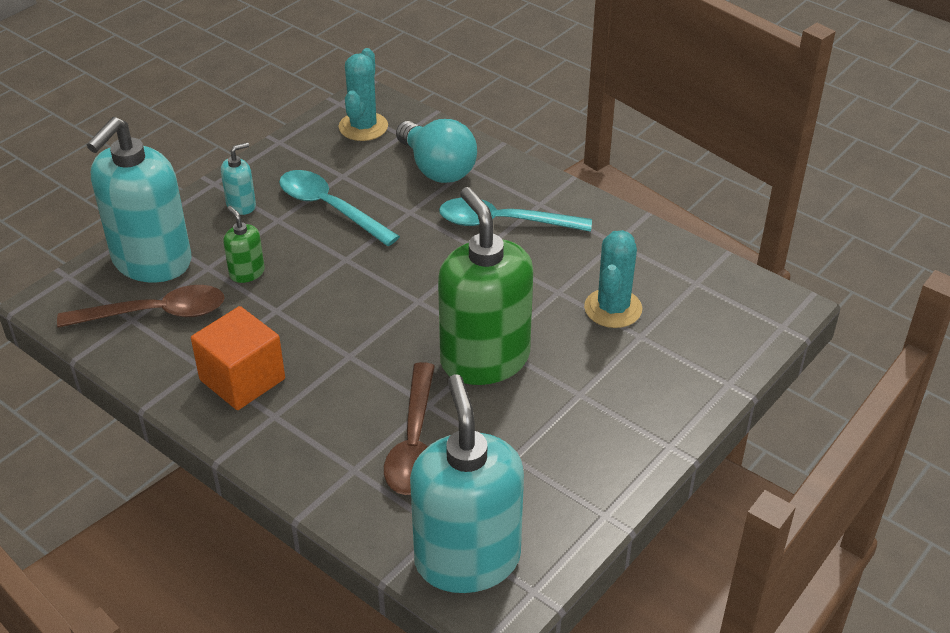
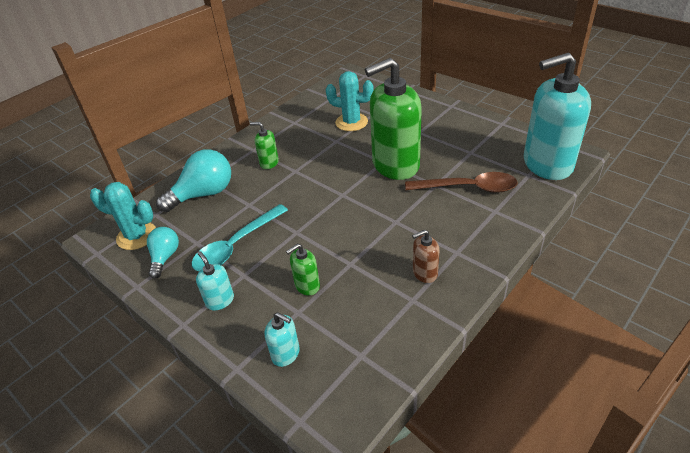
camera: 85 degrees left, 0 degrees up
brown spoon [57,285,225,328] -> none
turquoise soap dispenser [87,117,191,282] -> turquoise soap dispenser [264,312,300,367], size x0.43
orange cube [191,306,285,410] -> brown soap dispenser [412,230,440,283]
turquoise spoon [439,198,592,232] -> green soap dispenser [250,122,279,169]
none -> turquoise light bulb [147,227,179,279]

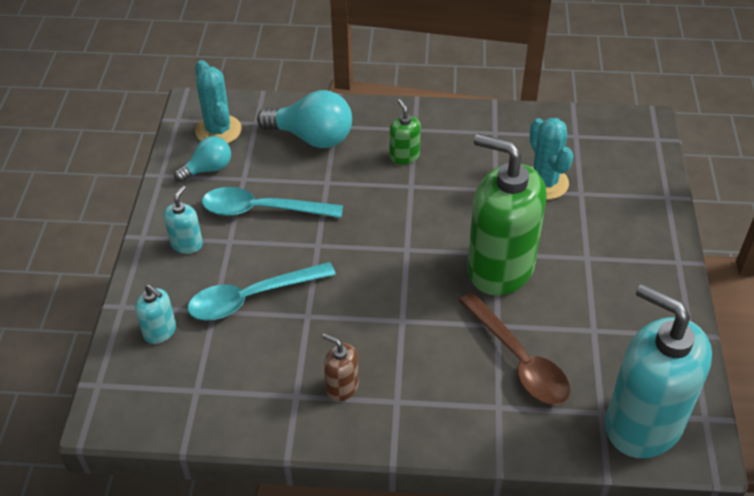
camera: 50 degrees right, 5 degrees up
turquoise soap dispenser [264,312,300,367] -> turquoise soap dispenser turned 45 degrees counterclockwise [135,285,176,344]
green soap dispenser [286,244,320,295] -> turquoise spoon [188,262,336,320]

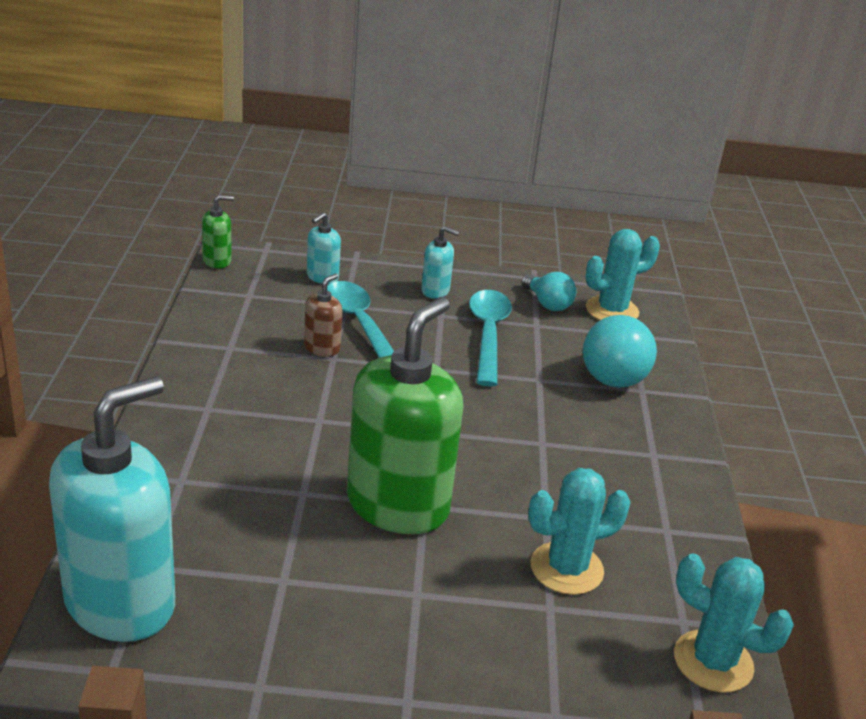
camera: 85 degrees right, 15 degrees down
brown soap dispenser [322,333,359,401] -> brown soap dispenser moved to [304,273,342,357]
green soap dispenser [390,99,421,164] -> green soap dispenser moved to [202,195,234,268]
brown spoon [459,292,570,405] -> none
none -> turquoise cactus [674,553,794,693]

